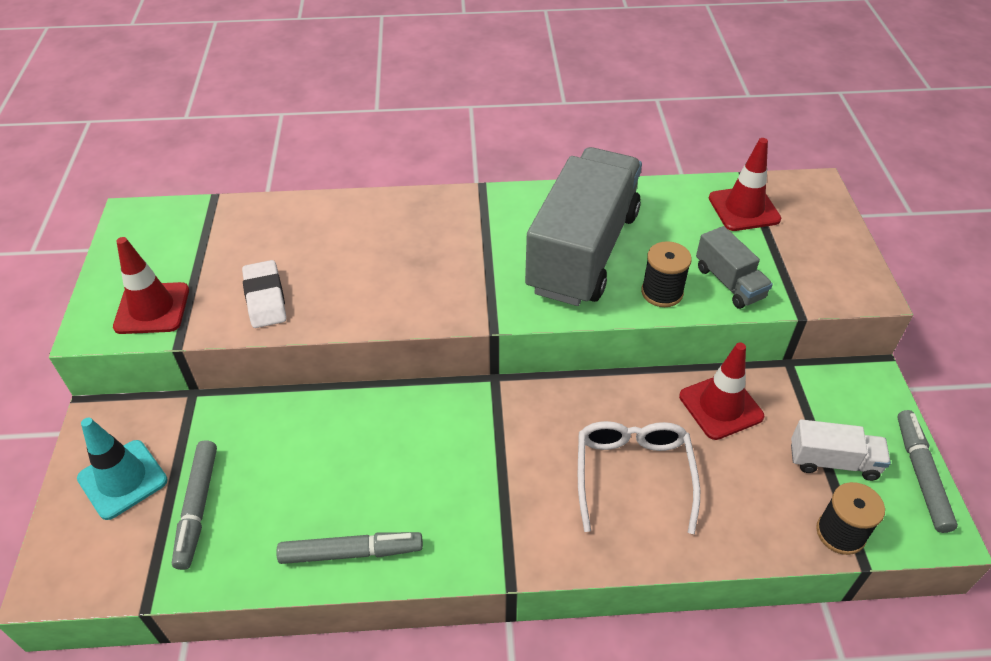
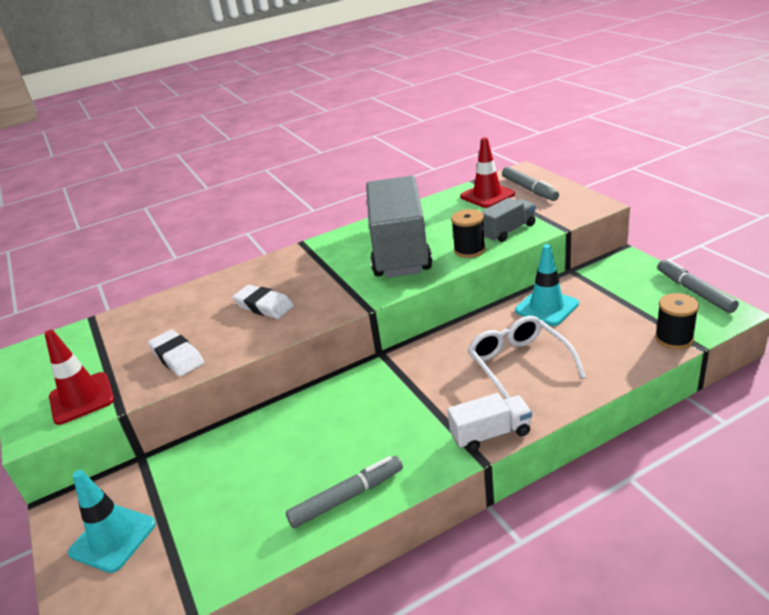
camera: 20 degrees left, 15 degrees down
grey marker [172,440,217,570] -> grey marker moved to [502,167,559,201]
red traffic cone [679,342,764,440] -> turquoise traffic cone [515,244,579,326]
grey truck [696,226,773,309] -> grey truck turned 75 degrees counterclockwise [481,198,536,242]
white truck [791,419,891,481] -> white truck moved to [447,393,532,452]
none -> white eraser [232,285,294,319]

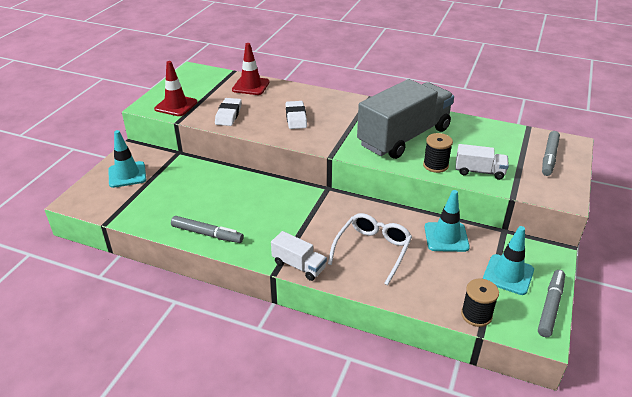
camera: 45 degrees right, 5 degrees up
red traffic cone [460,137,515,208] -> red traffic cone moved to [232,43,270,95]
grey truck [481,198,536,242] -> white truck [456,144,509,180]
none -> turquoise traffic cone [483,226,534,295]

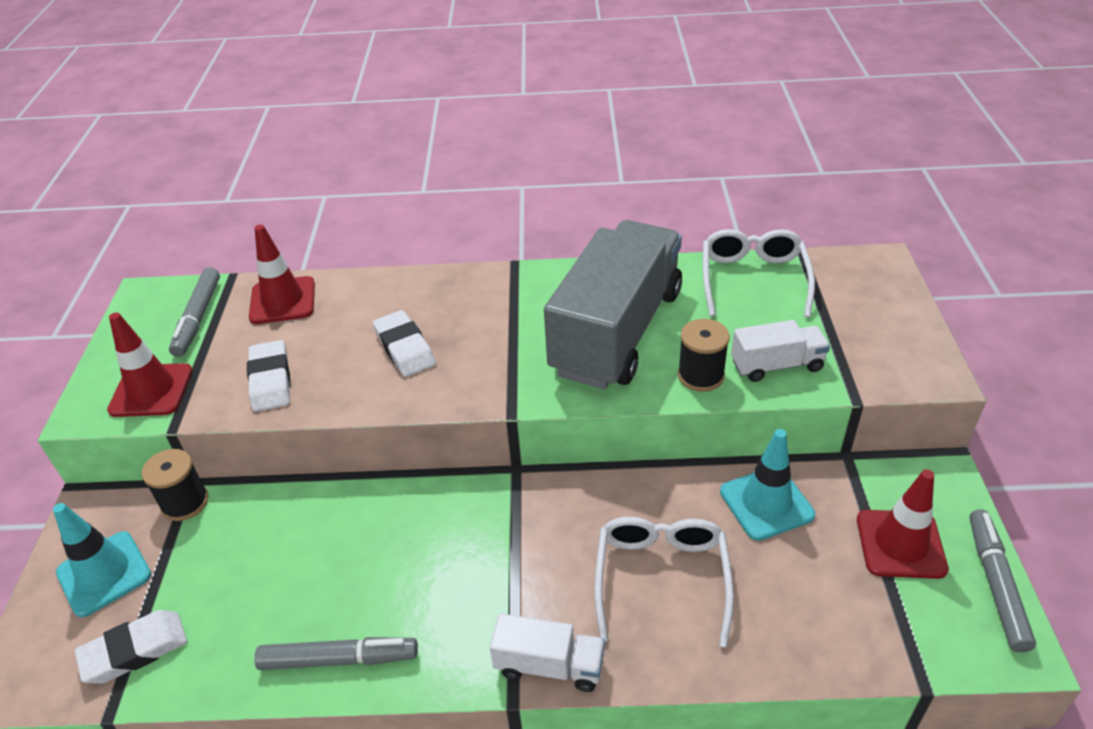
camera: 20 degrees left, 5 degrees up
black spool [461,279,499,327] -> black spool moved to [142,449,209,521]
turquoise traffic cone [483,226,534,295] -> red traffic cone [857,469,949,579]
grey marker [542,131,560,176] -> grey marker moved to [169,267,220,357]
none -> white eraser [75,610,187,684]
none -> white glasses [703,229,815,317]

